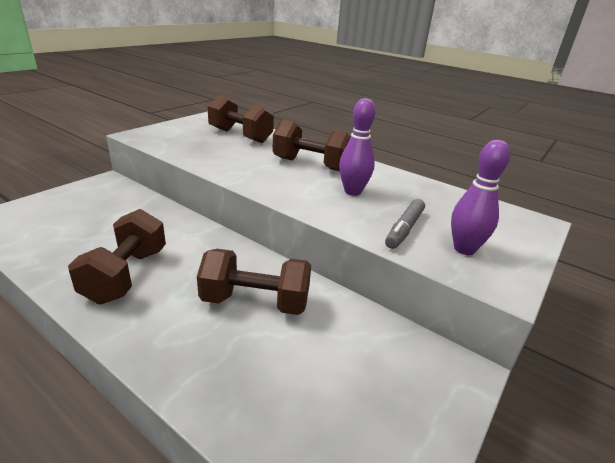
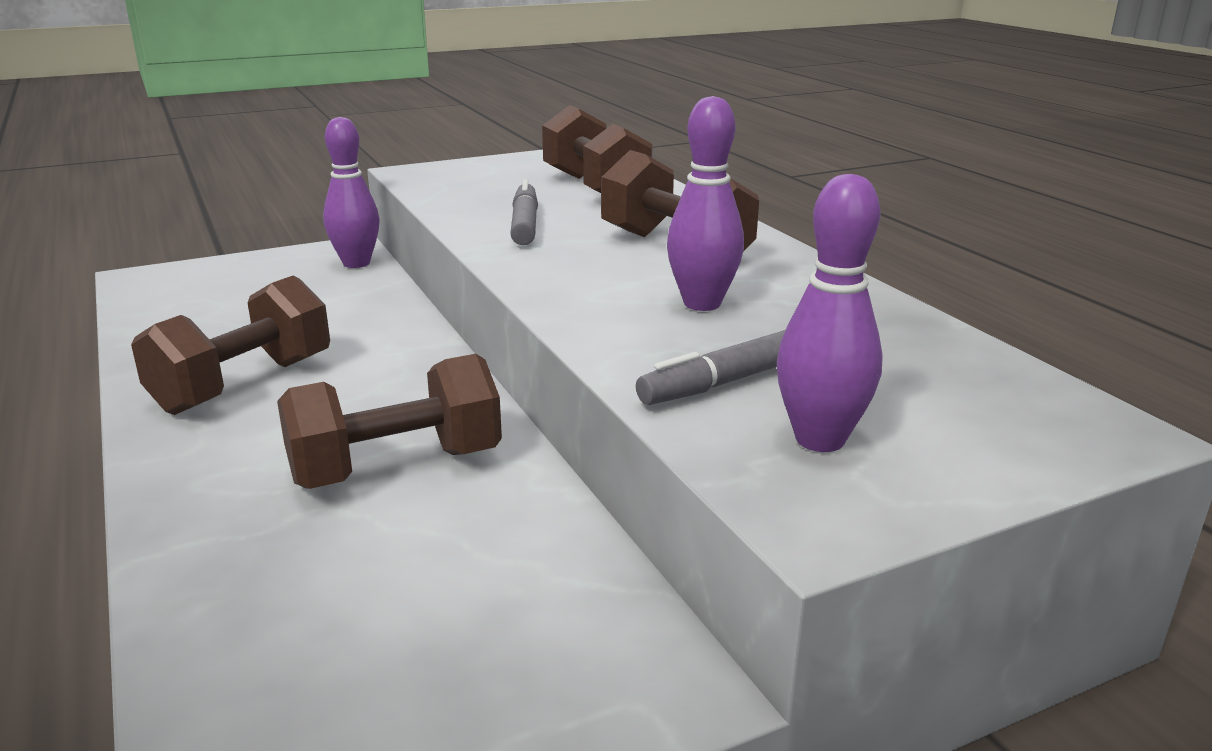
camera: 30 degrees right, 5 degrees down
brown dumbbell [197,249,311,315] -> brown dumbbell turned 60 degrees counterclockwise [277,354,502,489]
none -> purple bowling pin [323,117,380,268]
none -> grey marker [510,179,538,245]

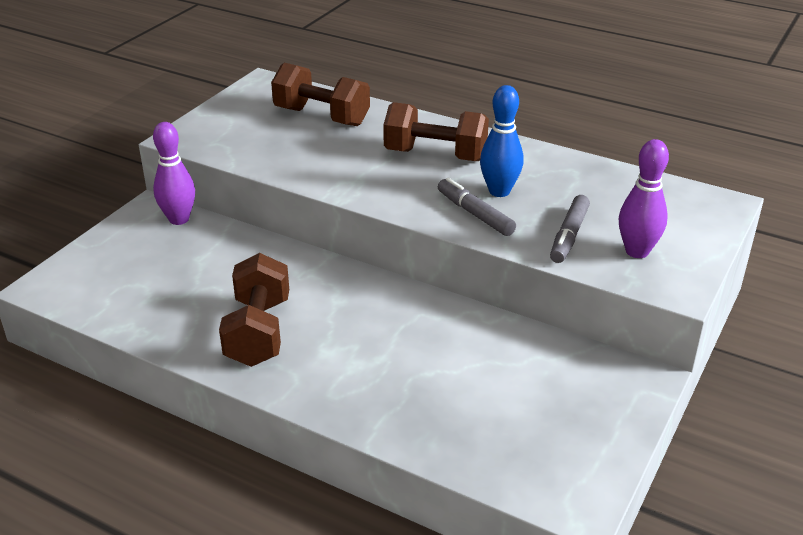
camera: 35 degrees left, 10 degrees up
brown dumbbell [277,354,502,489] -> none
grey marker [510,179,538,245] -> grey marker moved to [438,178,516,236]
purple bowling pin [667,96,744,311] -> blue bowling pin [480,85,523,197]

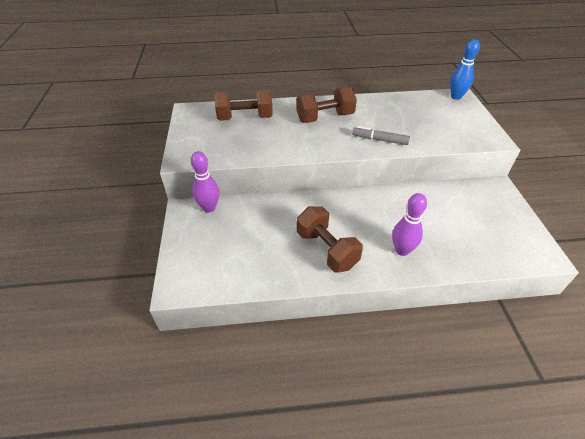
camera: 35 degrees left, 10 degrees up
blue bowling pin [480,85,523,197] -> blue bowling pin moved to [450,39,480,100]
grey marker [550,195,590,263] -> none
purple bowling pin [619,139,669,258] -> purple bowling pin moved to [392,193,427,256]

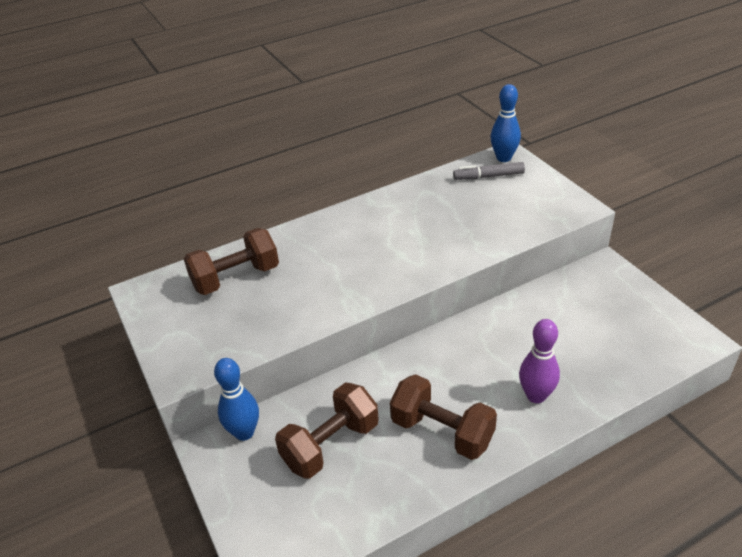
camera: 20 degrees left, 5 degrees down
purple bowling pin [191,151,219,212] -> blue bowling pin [214,358,259,441]
brown dumbbell [297,87,357,123] -> brown dumbbell moved to [275,383,379,479]
grey marker [352,126,410,145] -> grey marker moved to [453,162,525,180]

